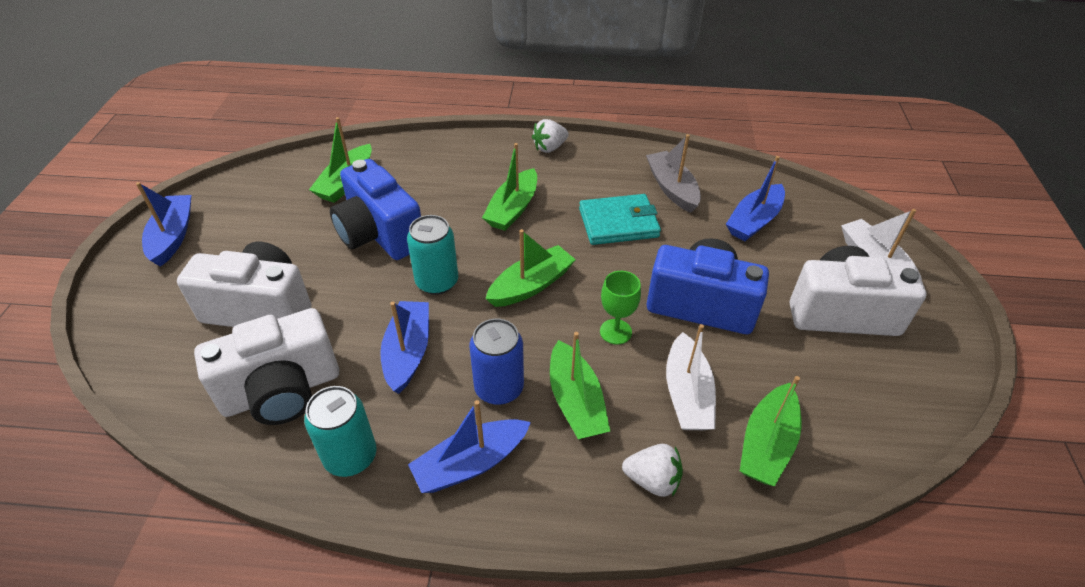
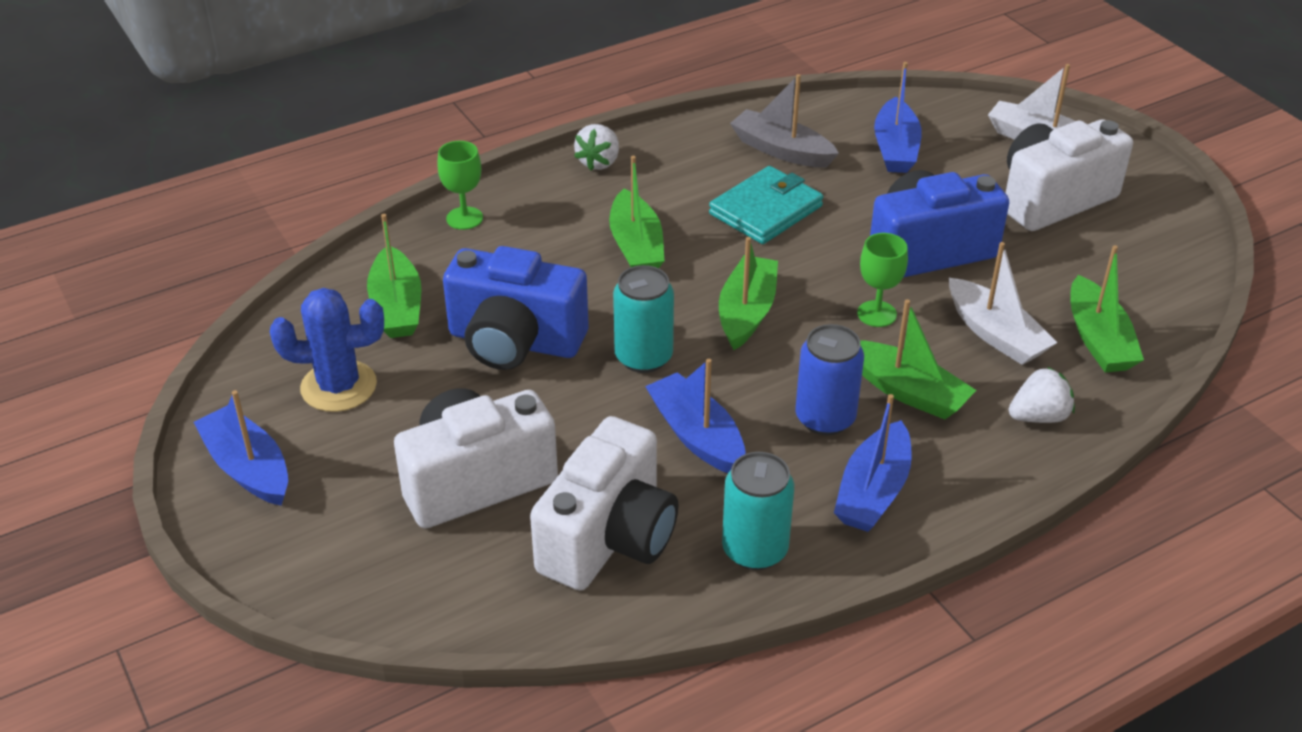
camera: 35 degrees left, 5 degrees down
none -> blue cactus [270,288,384,412]
none -> green goblet [437,141,483,230]

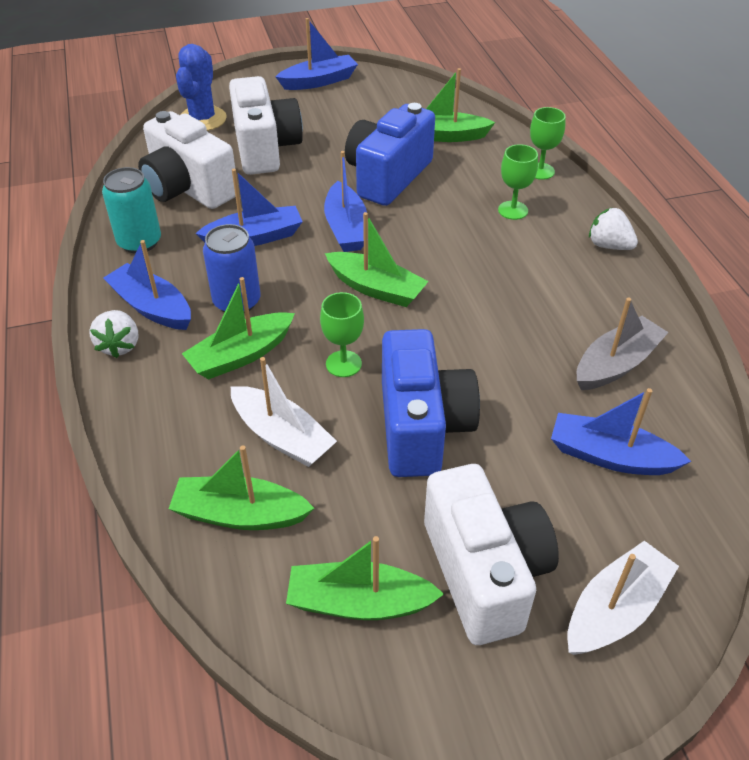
camera: 105 degrees right, 5 degrees up
blue cactus [270,288,384,412] -> blue cactus moved to [176,44,227,131]
green boat [609,156,665,268] -> green boat moved to [286,536,444,620]
turquoise can [613,265,674,373] -> blue boat [324,151,367,252]
turquoise wallet [709,166,823,244] -> none
white boat [949,242,1058,365] -> white boat turned 120 degrees counterclockwise [231,357,337,467]
white strawberry [1009,367,1075,423] -> white strawberry moved to [89,310,138,358]
none -> green goblet [498,144,538,220]

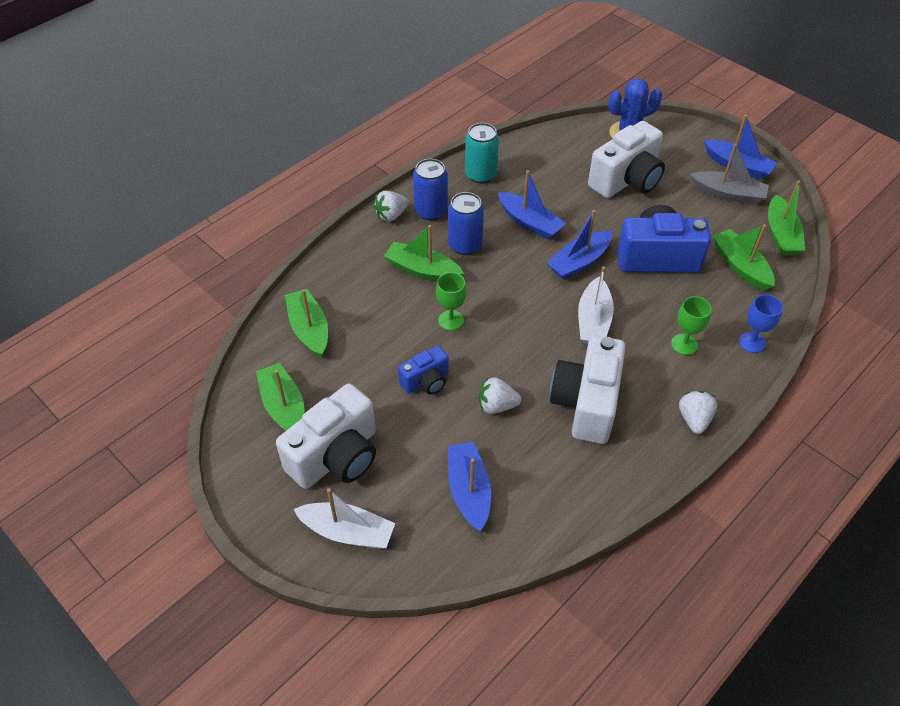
camera: 60 degrees right, 5 degrees up
blue boat [103,240,191,330] -> blue can [413,159,448,221]
white camera [138,111,236,209] -> white camera moved to [550,335,626,444]
white boat [231,357,337,467] -> white boat moved to [578,267,614,344]
green boat [325,212,429,307] -> green boat moved to [768,180,805,255]
blue camera [382,329,480,477] -> blue camera [398,346,449,394], size x0.54
green goblet [530,107,566,180] -> blue goblet [739,294,783,353]
grey boat [577,298,669,390] -> grey boat moved to [690,144,769,205]
none -> white strawberry [479,377,521,414]

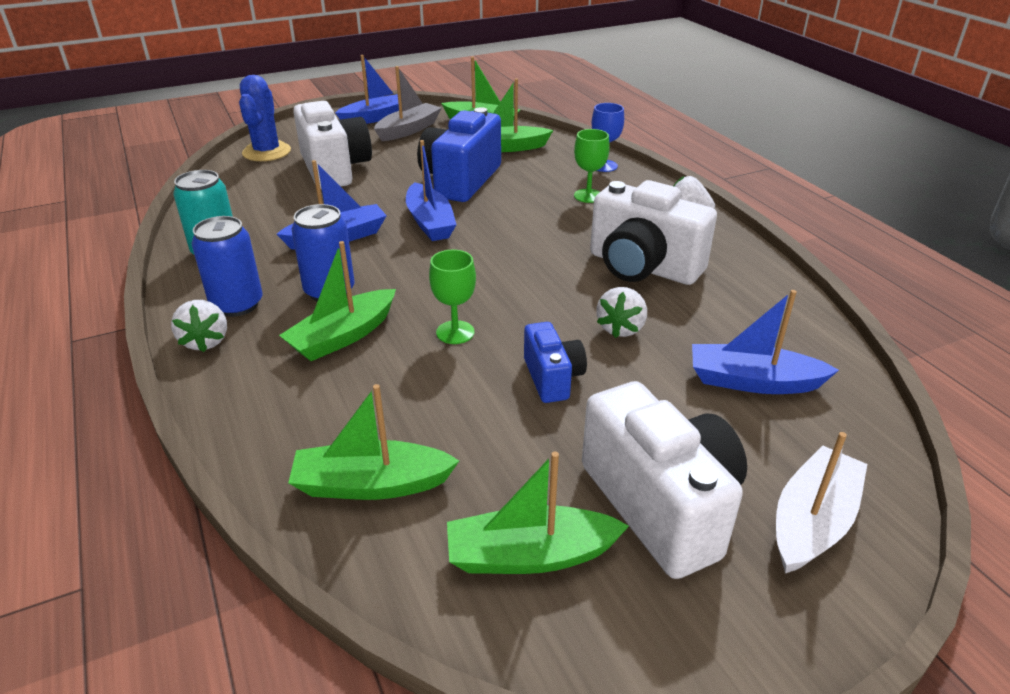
camera: 70 degrees left, 15 degrees down
white boat [578,267,614,344] -> none

